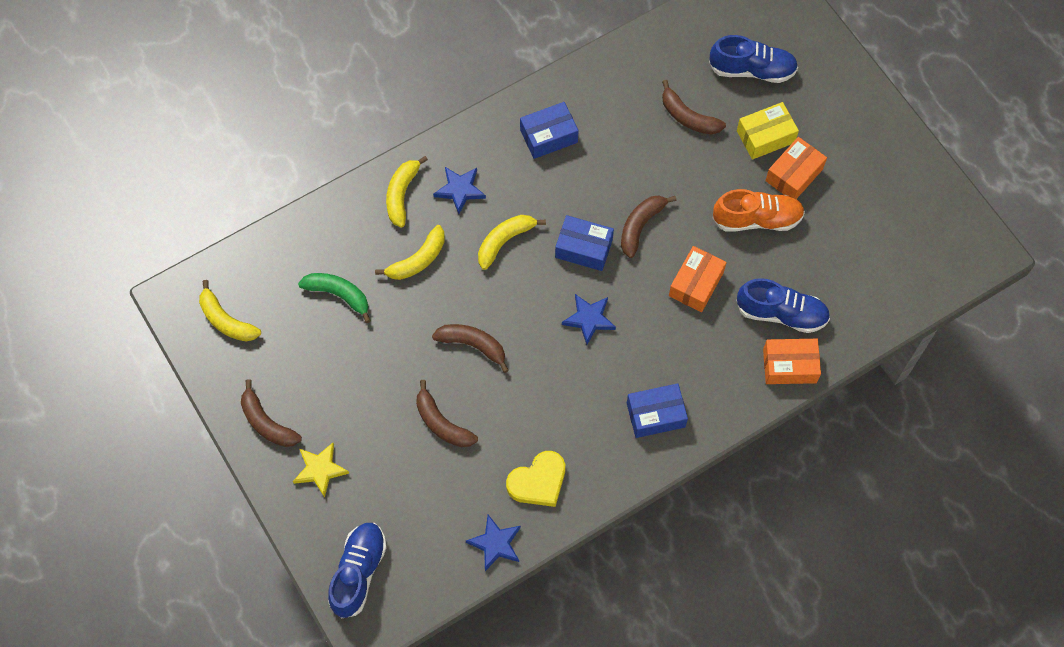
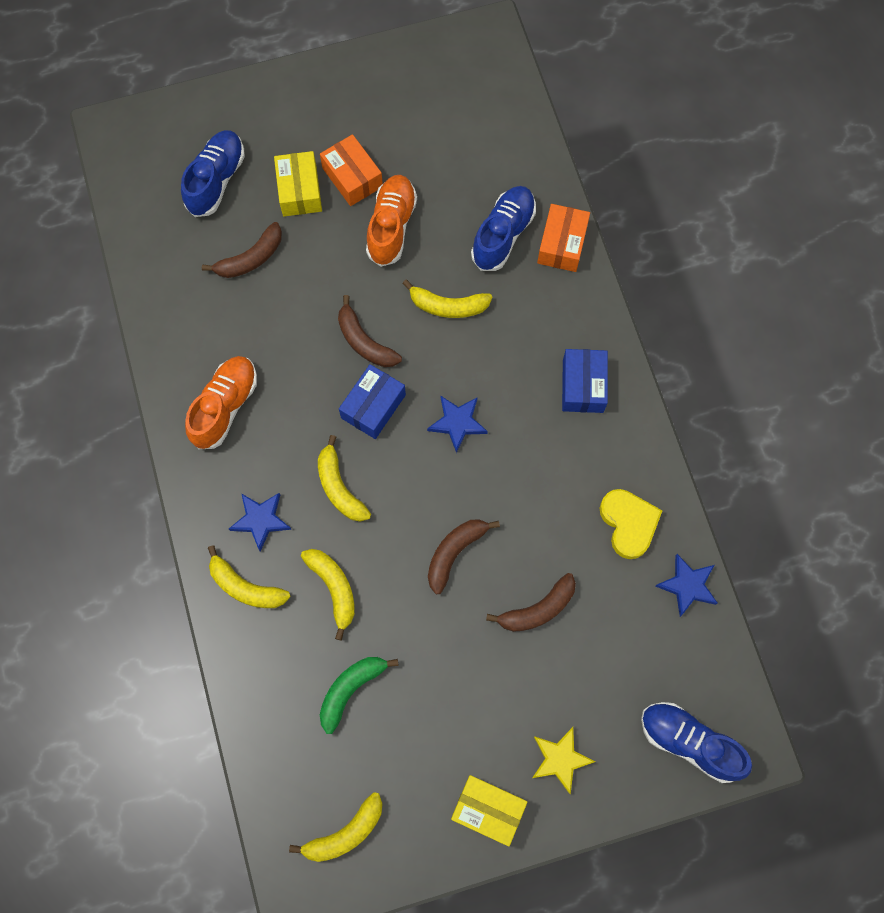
camera: 75 degrees left, 5 degrees up
brown banana [241,379,302,447] -> yellow box [451,775,527,847]
blue box [520,102,579,159] -> orange shoe [185,356,257,449]
orange box [669,246,727,312] -> yellow banana [402,280,492,318]

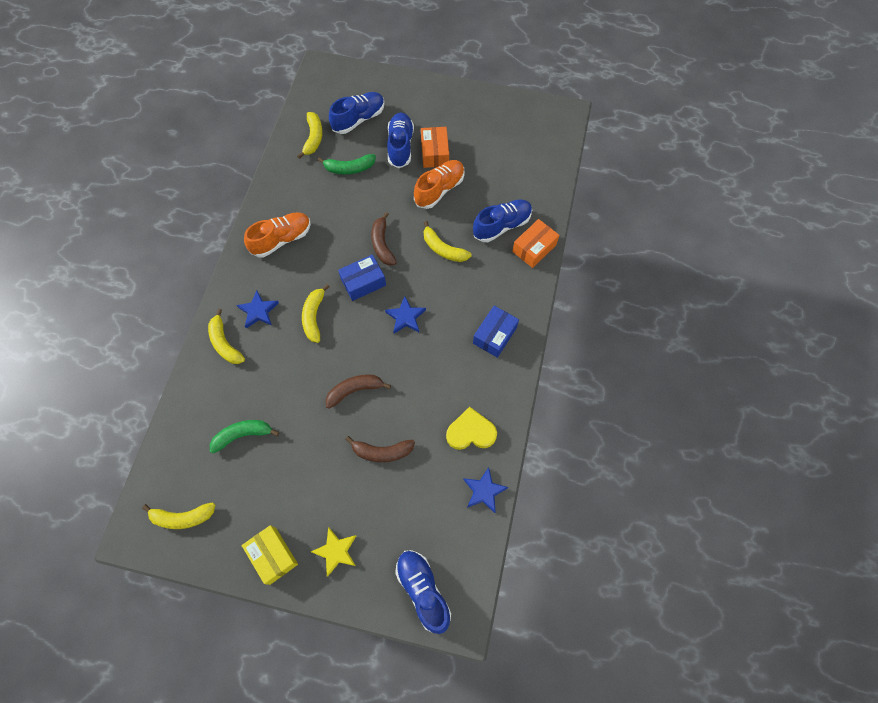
camera: 30 degrees right, 5 degrees down
brown banana [202,222,282,278] -> green banana [318,154,376,174]
yellow box [274,151,322,216] -> blue shoe [387,113,414,168]
yellow banana [301,549,355,640] -> yellow banana moved to [297,112,323,159]
yellow heart [600,489,662,559] -> yellow heart turned 105 degrees counterclockwise [446,407,497,450]

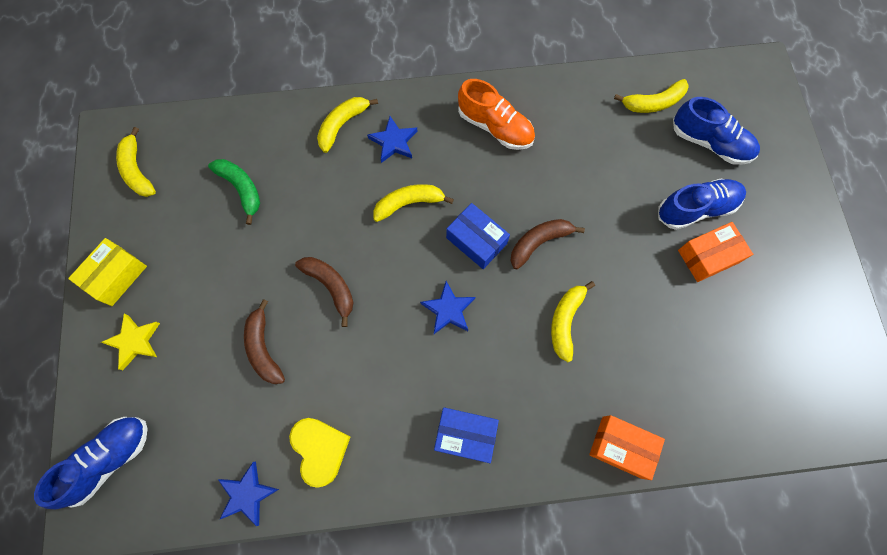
camera: 70 degrees right, 5 degrees up
green banana [318,154,376,174] -> none
orange shoe [414,160,464,209] -> none
blue shoe [473,200,532,242] -> none

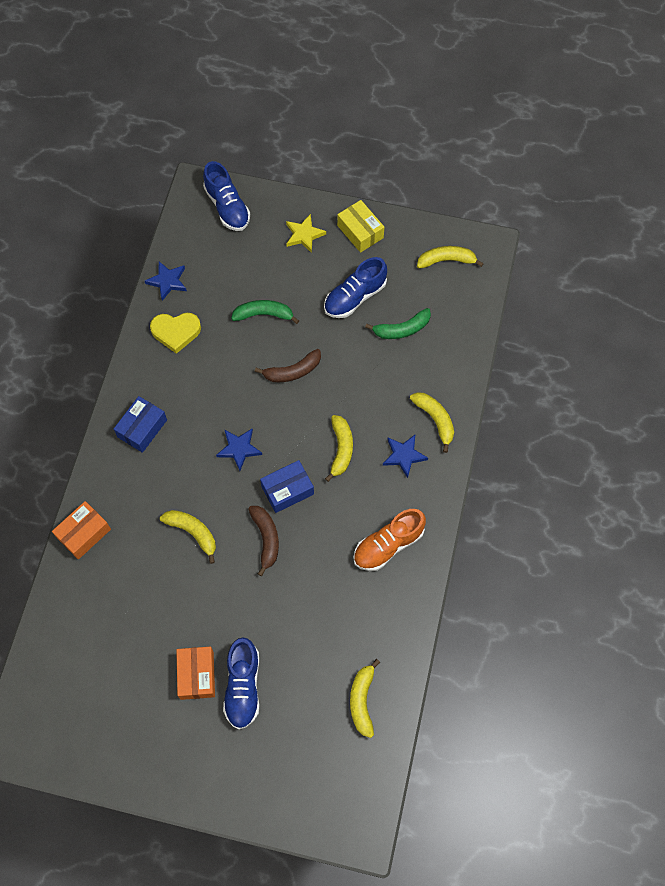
camera: 110 degrees right, 5 degrees down
brown banana [244,299,285,384] -> green banana [231,300,299,324]
blue shoe [673,97,760,165] -> blue shoe moved to [324,257,387,318]

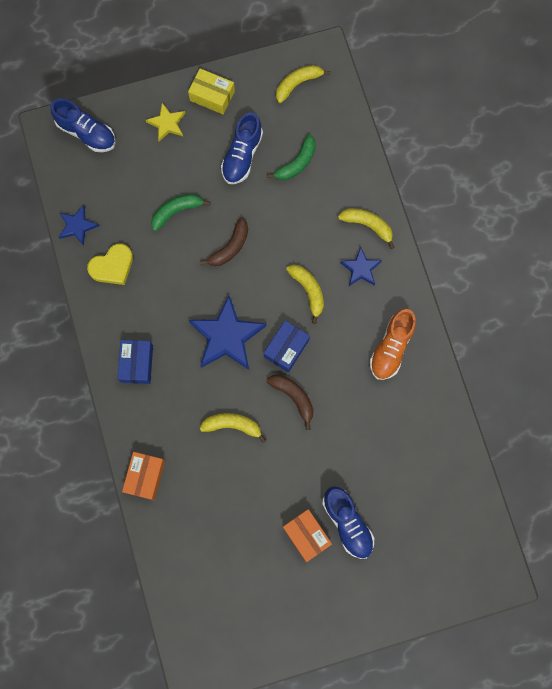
camera: 30 degrees left, 10 degrees up
blue star [216,428,262,471] -> blue star [189,295,266,370], size x1.84
yellow banana [350,659,380,738] -> none

